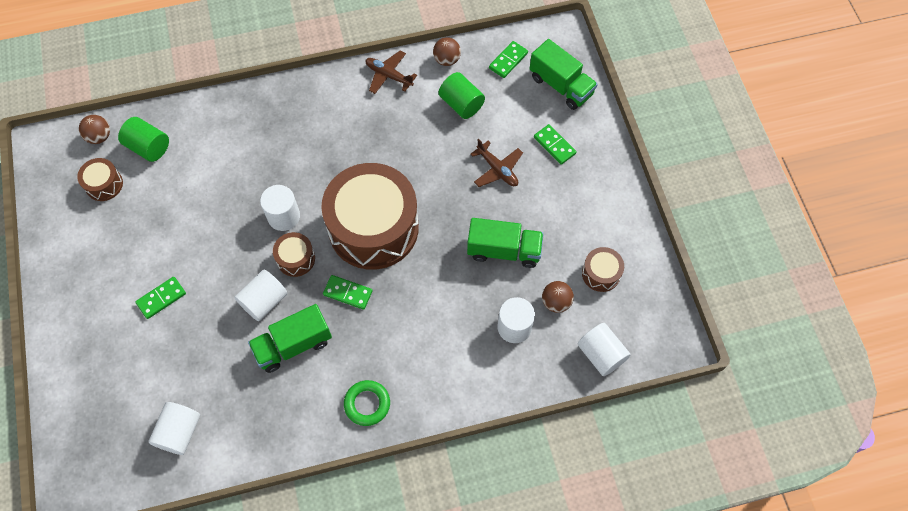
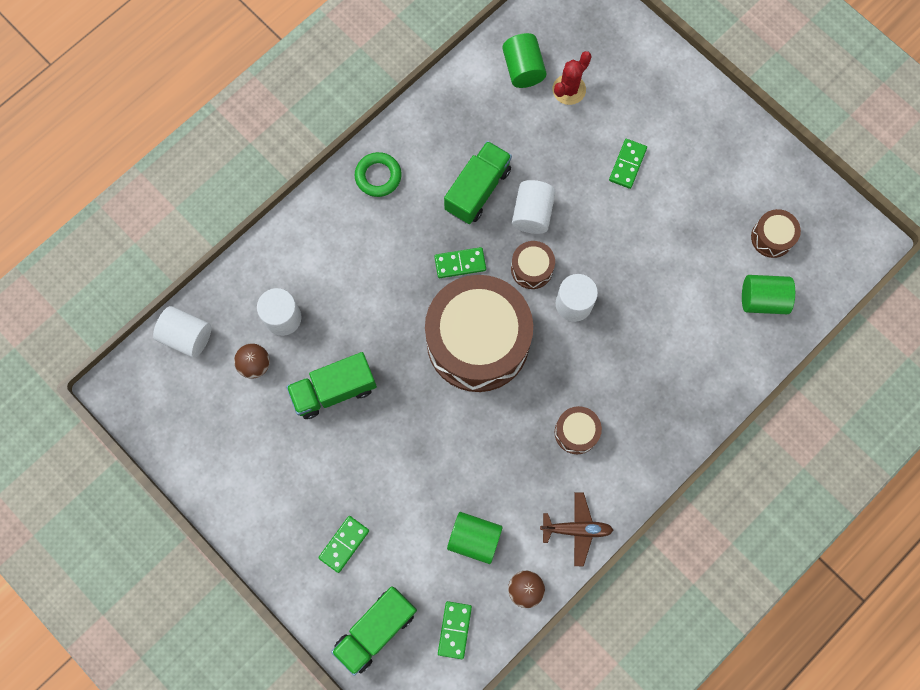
camera: 150 degrees right, 10 degrees up
brown ball [79,115,110,144] -> none
white cylinder [148,402,200,455] -> green cylinder [502,33,547,88]
brown plane [471,139,523,187] -> none
green truck [530,39,598,110] -> green truck turned 60 degrees counterclockwise [331,587,417,676]
green domino [534,124,577,165] -> green domino turned 75 degrees counterclockwise [318,516,369,573]
brown drum [582,247,624,292] -> brown drum moved to [555,406,602,454]
none -> red cactus [552,51,592,105]

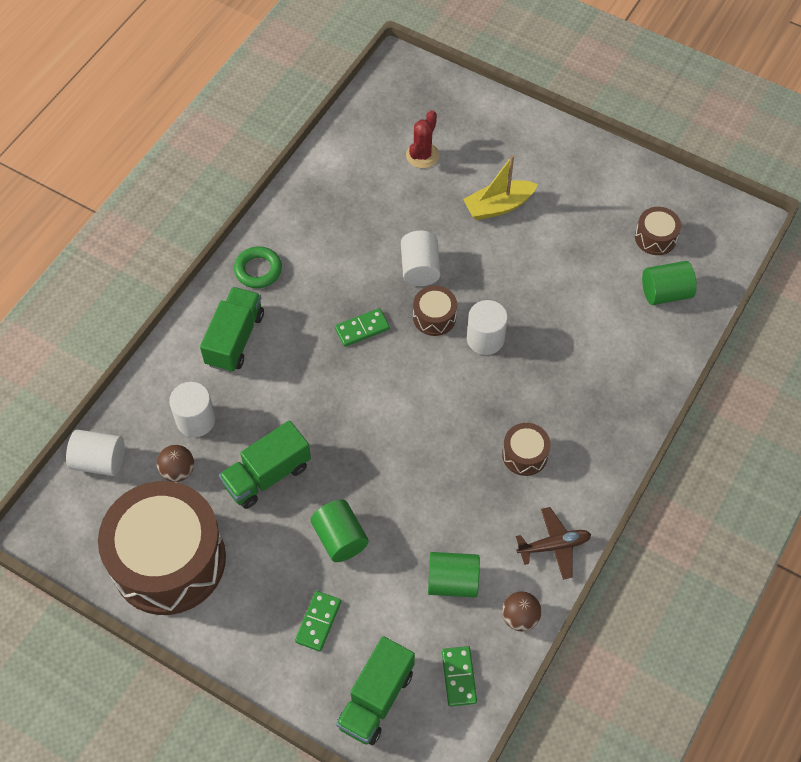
camera: 15 degrees left, 15 degrees down
brown drum [425,275,533,392] -> brown drum moved to [98,481,226,615]
green truck [444,141,512,224] -> green truck moved to [200,287,264,372]
green cylinder [502,33,547,88] -> green cylinder moved to [311,499,369,562]
green domino [609,139,647,189] -> yellow boat [463,155,538,220]

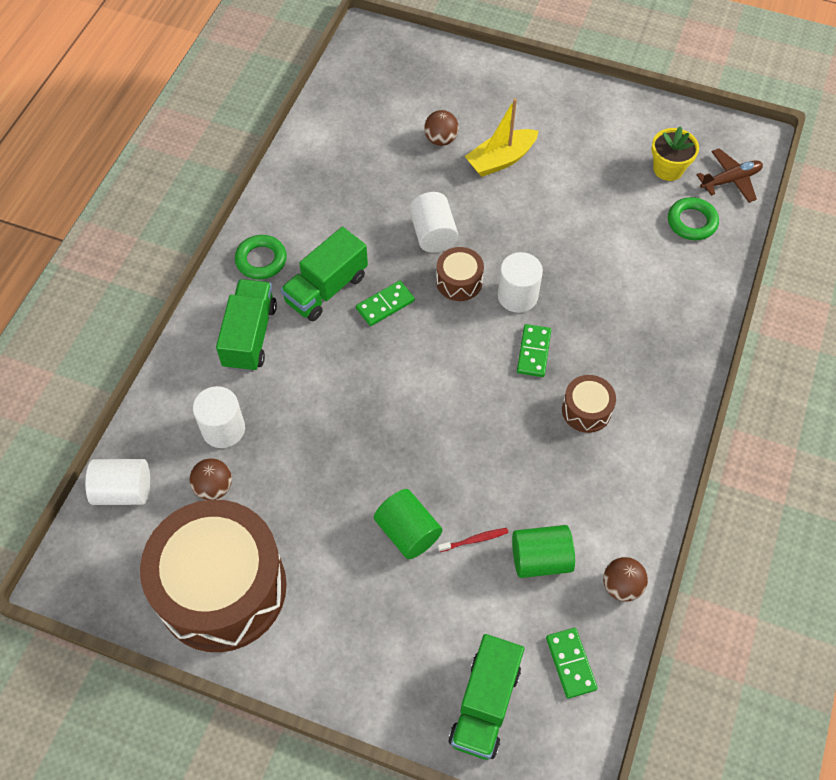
camera: 10 degrees left, 0 degrees up
green truck [219,421,311,509] -> green truck moved to [281,227,368,321]
green domino [295,591,341,652] -> green domino moved to [517,324,551,377]
red cactus [406,110,439,168] -> none
brown plane [516,507,591,580] -> brown plane moved to [697,148,763,203]
brown drum [635,207,681,255] -> yellow flower pot [651,126,699,181]
green cylinder [642,261,697,305] -> green ring [668,197,719,240]
none -> brown ball [424,110,459,146]
none -> red toothbrush [438,528,509,552]

